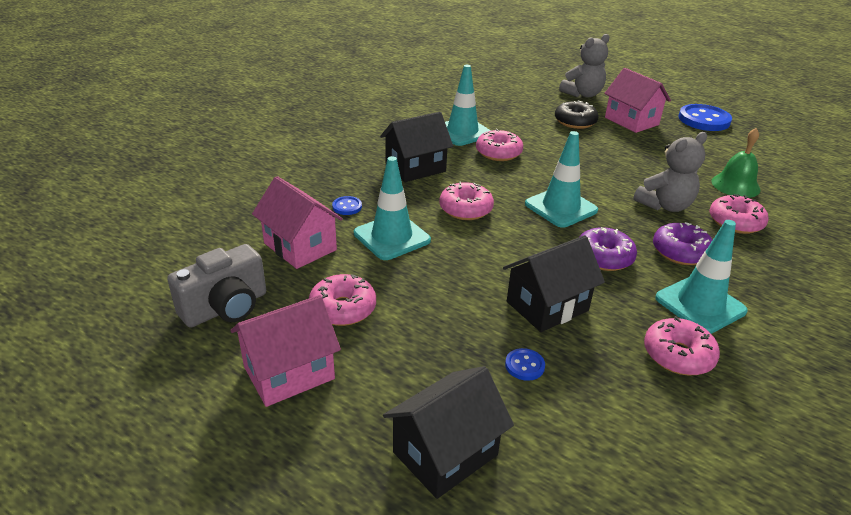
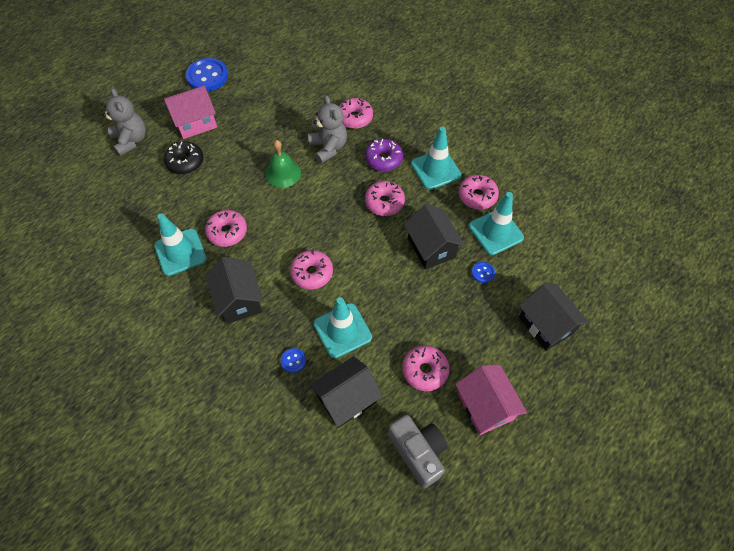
camera: 80 degrees left, 25 degrees up
pink house [252,176,343,269] -> black house [310,356,383,428]
turquoise traffic cone [525,131,598,228] -> turquoise traffic cone moved to [469,192,524,255]
purple donut [580,227,637,271] -> pink donut [365,181,405,216]
green bell [712,128,761,198] -> green bell moved to [265,140,301,188]

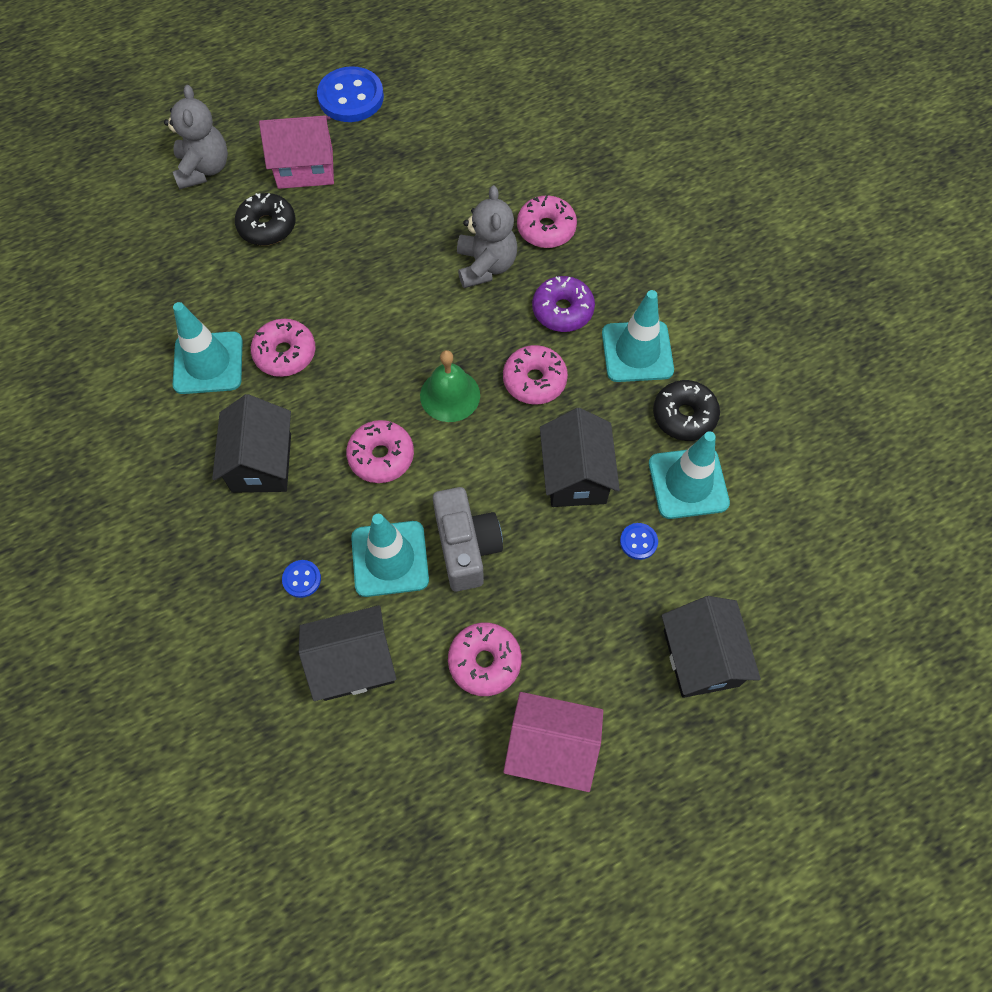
camera: 20 degrees right, 5 degrees up
green bell [265,140,301,188] -> green bell moved to [420,350,480,422]
grey camera [388,415,448,488] -> grey camera moved to [433,487,503,591]
pink house [456,365,527,435] -> pink house turned 75 degrees counterclockwise [503,692,603,792]
pink donut [459,175,499,210] -> black donut [653,380,720,441]

